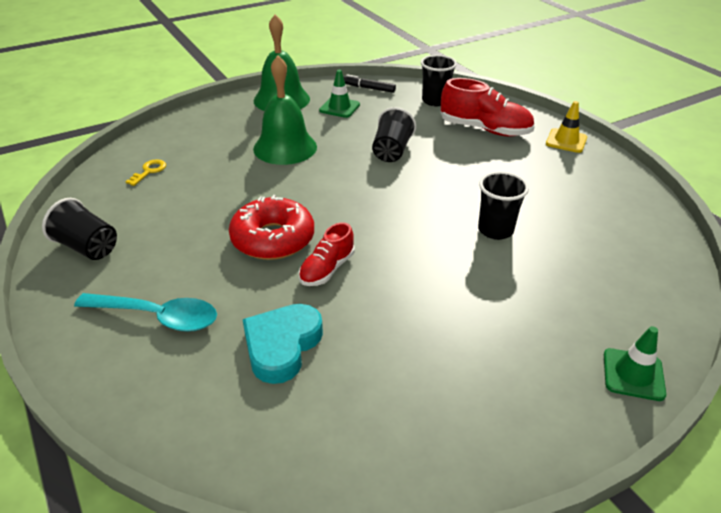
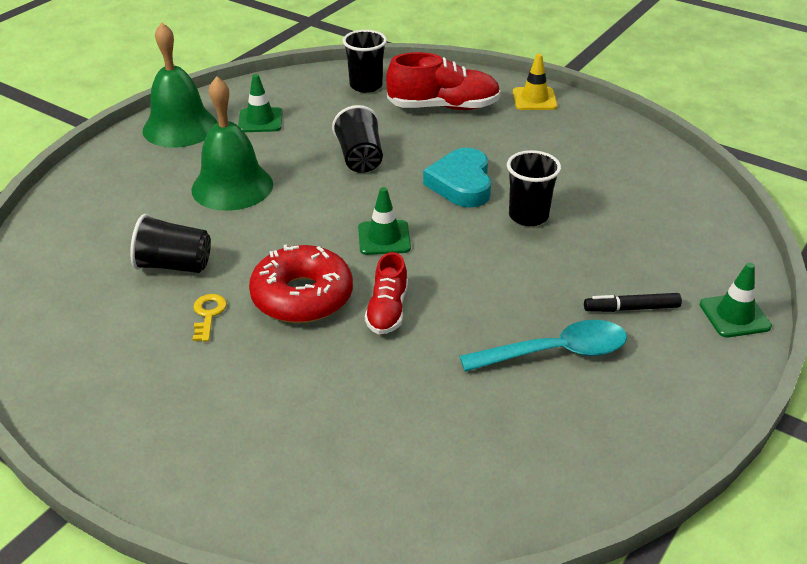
camera: 25 degrees left, 0 degrees up
black cup [42,198,117,260] -> black cup moved to [130,214,211,273]
turquoise spoon [74,293,217,332] -> turquoise spoon moved to [459,320,627,372]
yellow key [125,159,166,186] -> yellow key moved to [193,294,227,342]
turquoise heart [243,304,323,384] -> turquoise heart moved to [423,148,491,208]
black marker [343,74,396,93] -> black marker moved to [584,293,682,312]
none -> green traffic cone [358,187,411,255]

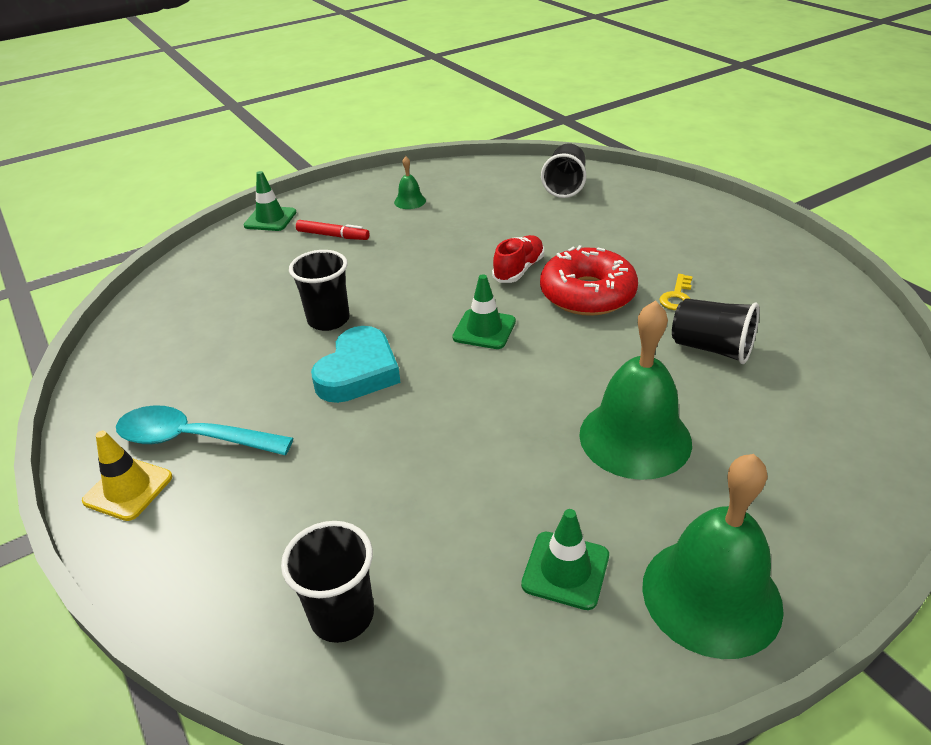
camera: 155 degrees left, 0 degrees up
black cup [332,105,383,173] -> black cup moved to [541,143,586,198]
red shoe [386,52,501,110] -> none
turquoise spoon [459,320,627,372] -> turquoise spoon moved to [116,405,293,455]
black marker [584,293,682,312] -> red marker [296,220,370,240]
none -> green bell [394,156,426,209]

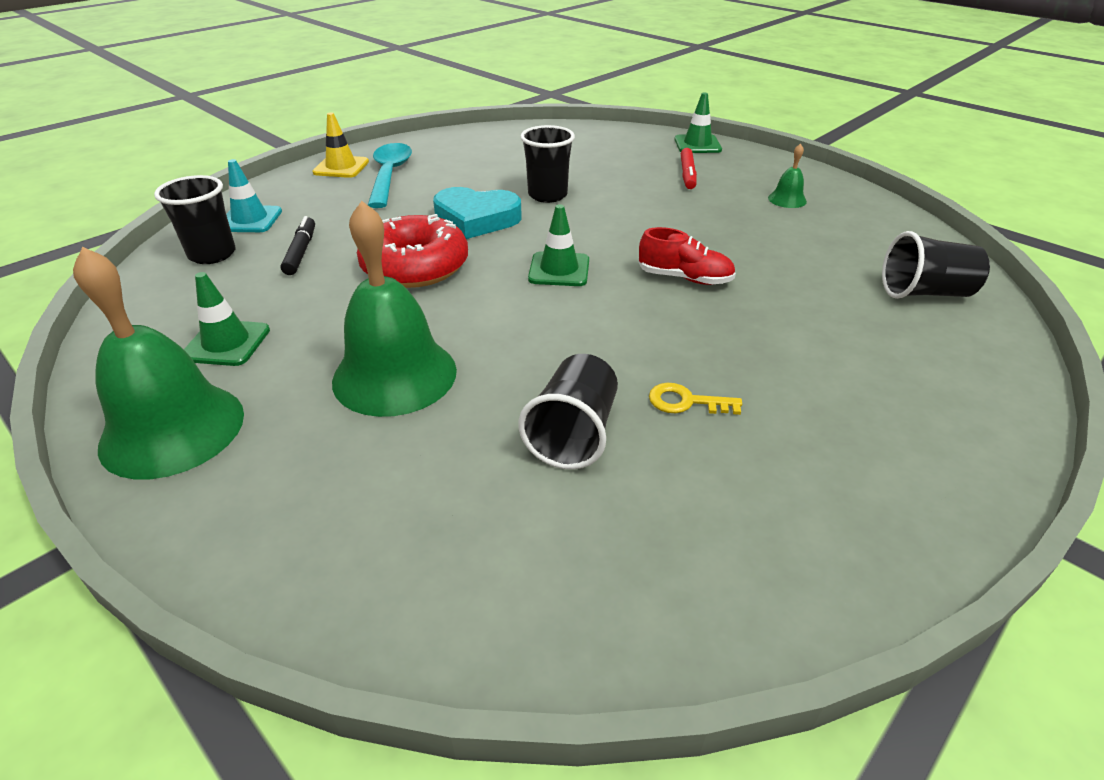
camera: 75 degrees right, 0 degrees up
red donut [540,245,638,316] -> red donut moved to [357,214,468,288]
none -> turquoise traffic cone [226,159,282,232]
none -> black marker [281,216,315,275]

